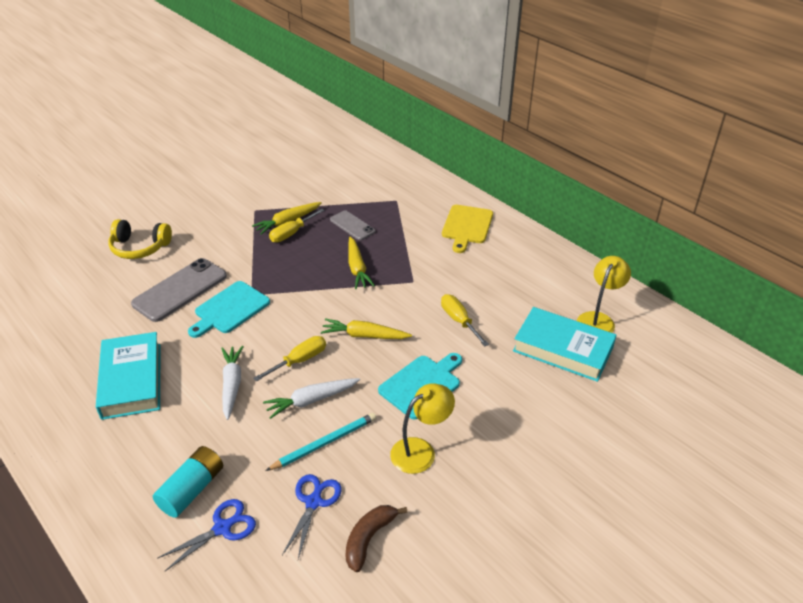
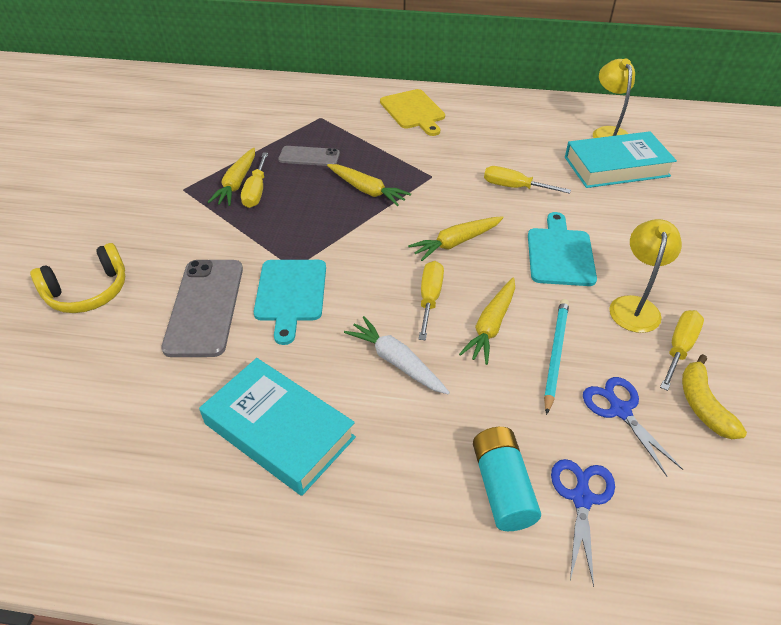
camera: 40 degrees left, 5 degrees up
white carrot [263,378,360,419] -> yellow carrot [459,278,515,365]
brown banana [345,505,407,572] -> yellow banana [682,354,747,439]
none -> yellow screwdriver [660,310,704,391]

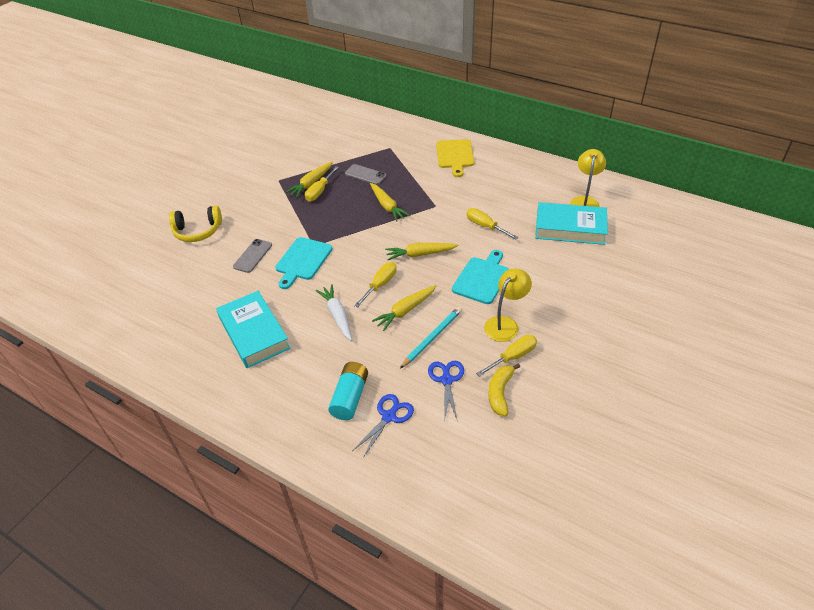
camera: 25 degrees right, 0 degrees up
grey phone [161,260,243,357] -> grey phone [233,239,272,273], size x0.58

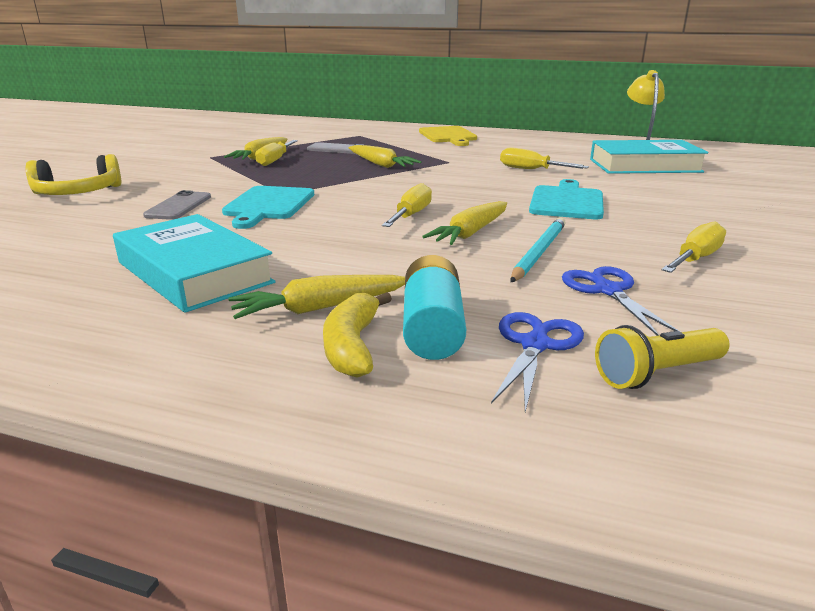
camera: 15 degrees left, 20 degrees down
white carrot [316,284,352,341] -> none
yellow carrot [385,243,459,260] -> yellow carrot moved to [228,275,405,319]
yellow lamp [484,268,532,342] -> none
yellow banana [488,363,520,416] -> yellow banana moved to [323,292,392,378]
none -> yellow flashlight [595,325,730,389]

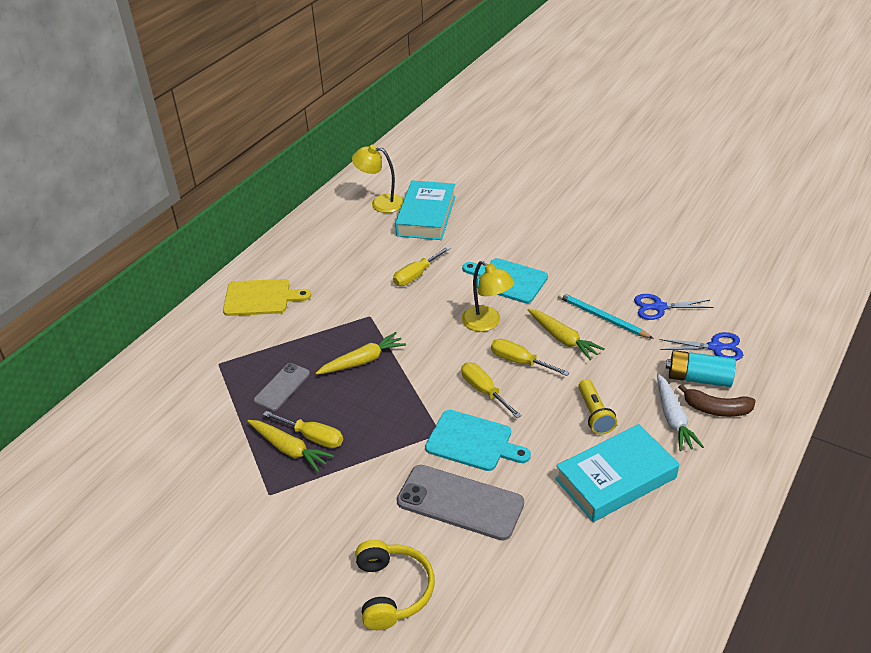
camera: 75 degrees left, 15 degrees up
grey phone [143,190,211,220] -> grey phone [397,465,524,541], size x1.72
yellow carrot [228,275,405,319] -> white carrot [657,374,704,451]
yellow banana [323,292,392,378] -> brown banana [678,384,756,417]
blue scissors [491,312,584,412] -> blue scissors turned 150 degrees clockwise [659,332,743,361]
yellow flashlight [595,325,730,389] -> yellow flashlight moved to [578,379,617,435]
yellow screwdriver [661,221,726,273] -> yellow screwdriver moved to [461,363,522,418]
none -> yellow lamp [462,261,515,332]

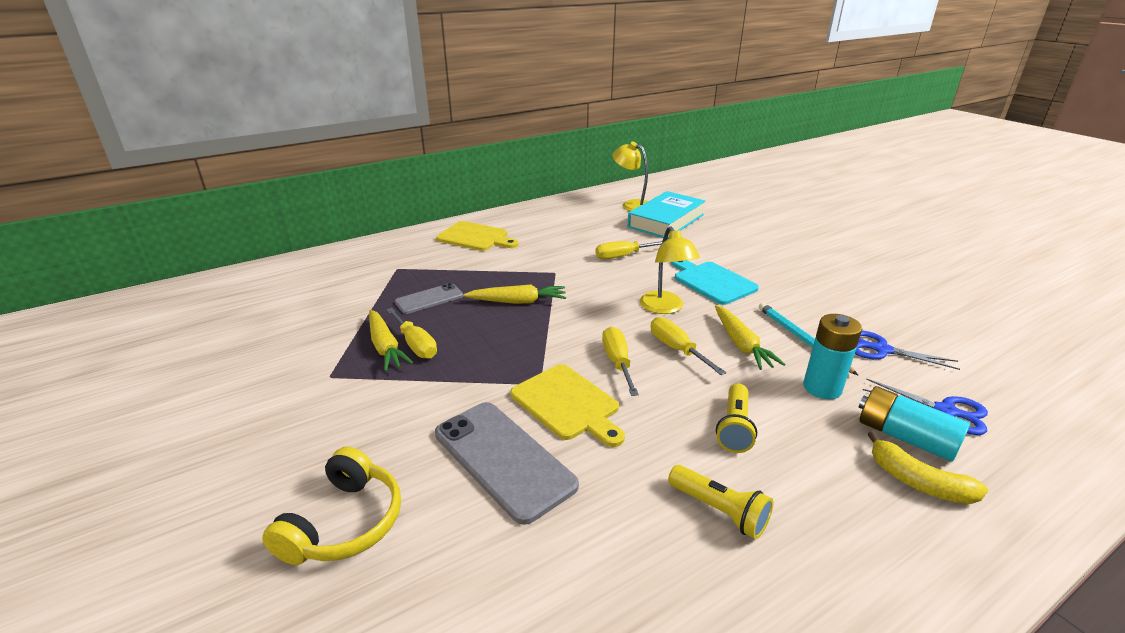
camera: 25 degrees right, 10 degrees down
turquoise cutting board [425,410,531,471] -> yellow cutting board [510,364,625,447]
turquoise book [555,424,679,522] -> yellow flashlight [668,465,773,539]
white carrot [657,374,704,451] -> none
brown banana [678,384,756,417] -> yellow banana [868,431,988,504]
none -> turquoise battery [803,314,862,399]

